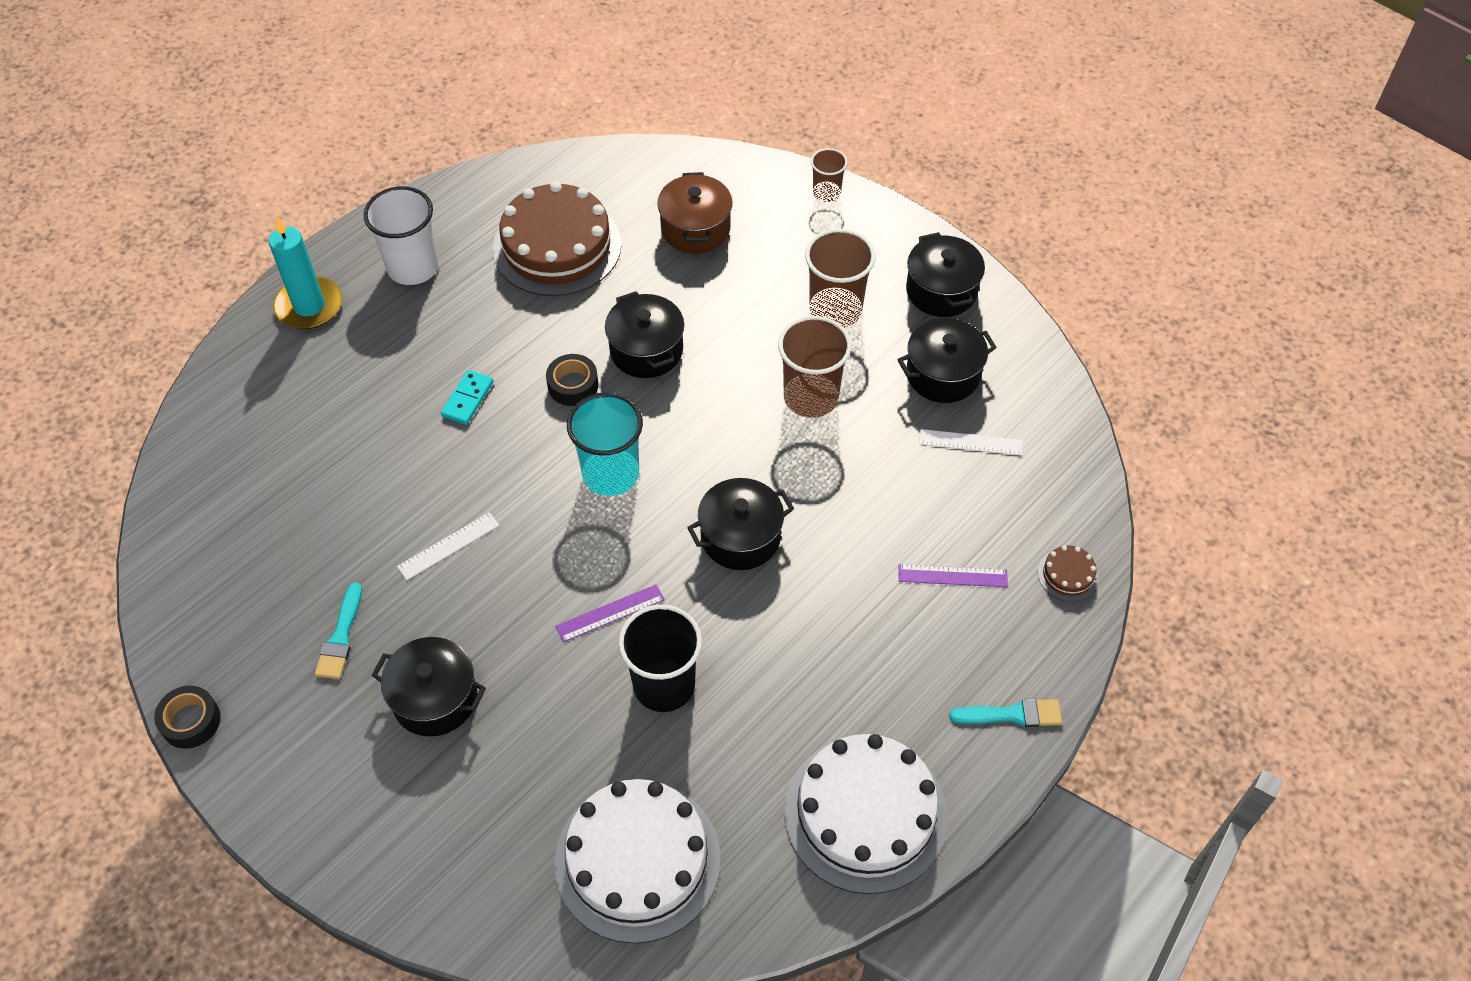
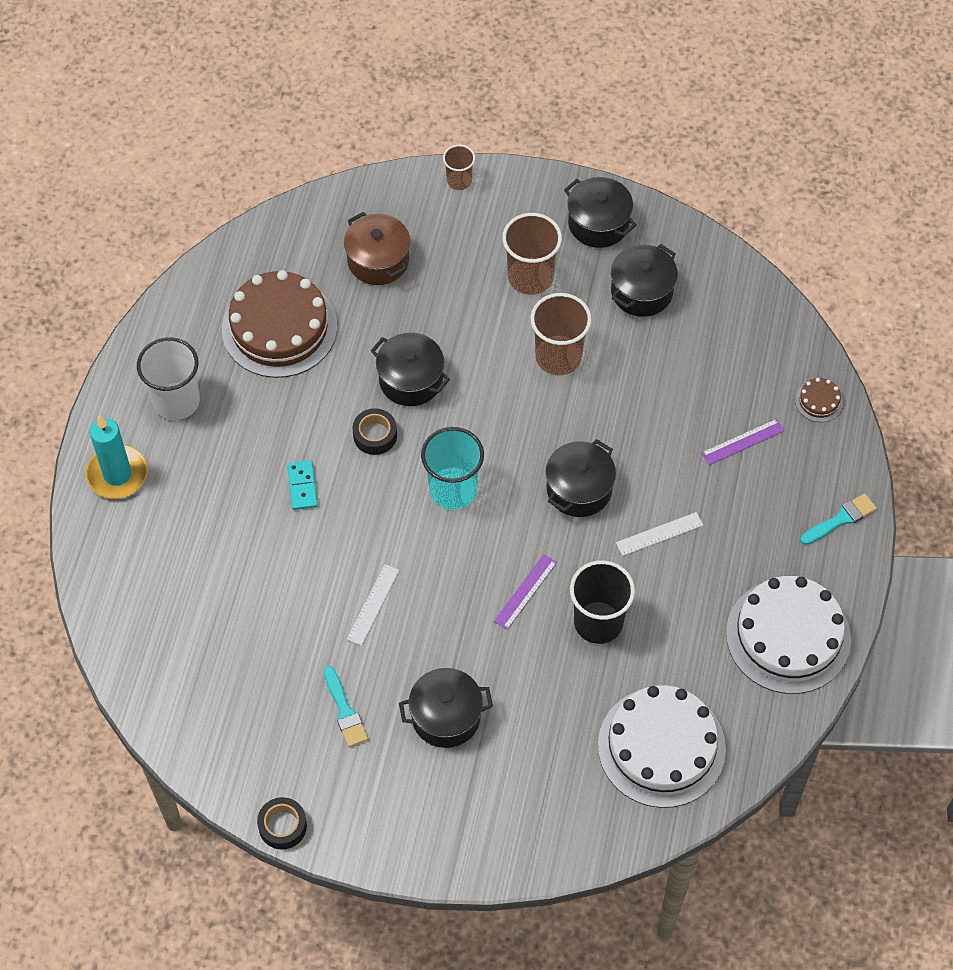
camera: 30 degrees left, 5 degrees up
white ruler [919,429,1023,456] -> white ruler moved to [616,512,703,556]

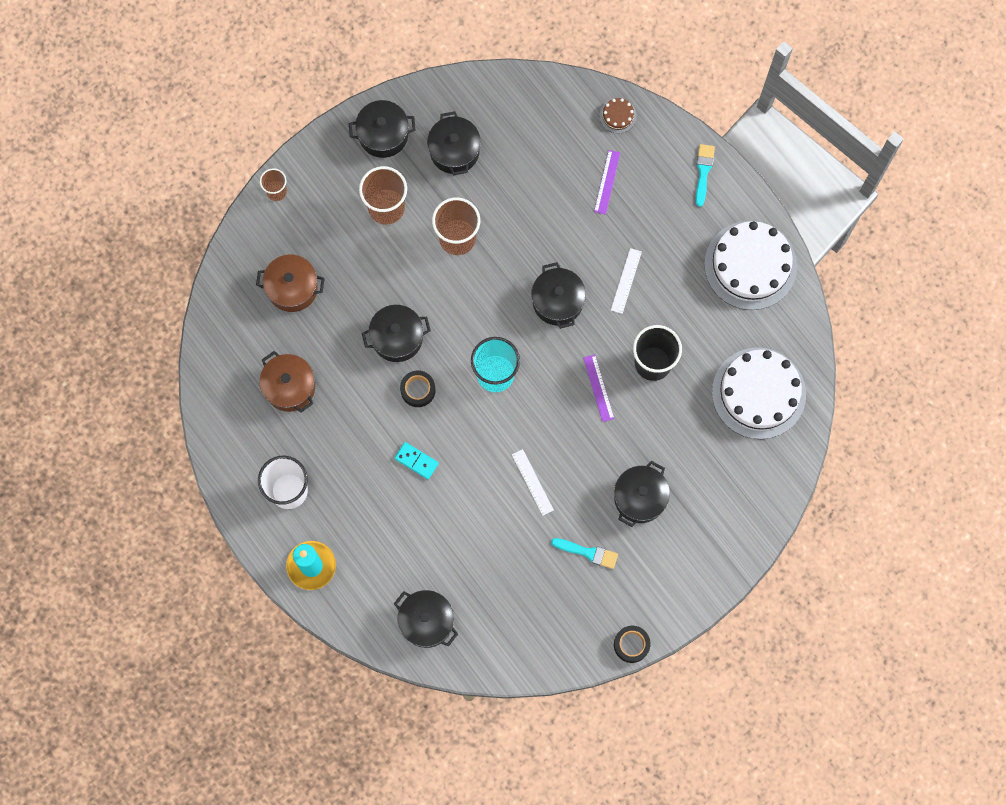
camera: 50 degrees left, 15 degrees up
brown cake [222,270,337,378] -> brown pot [259,351,315,413]
none -> black pot [394,590,458,648]

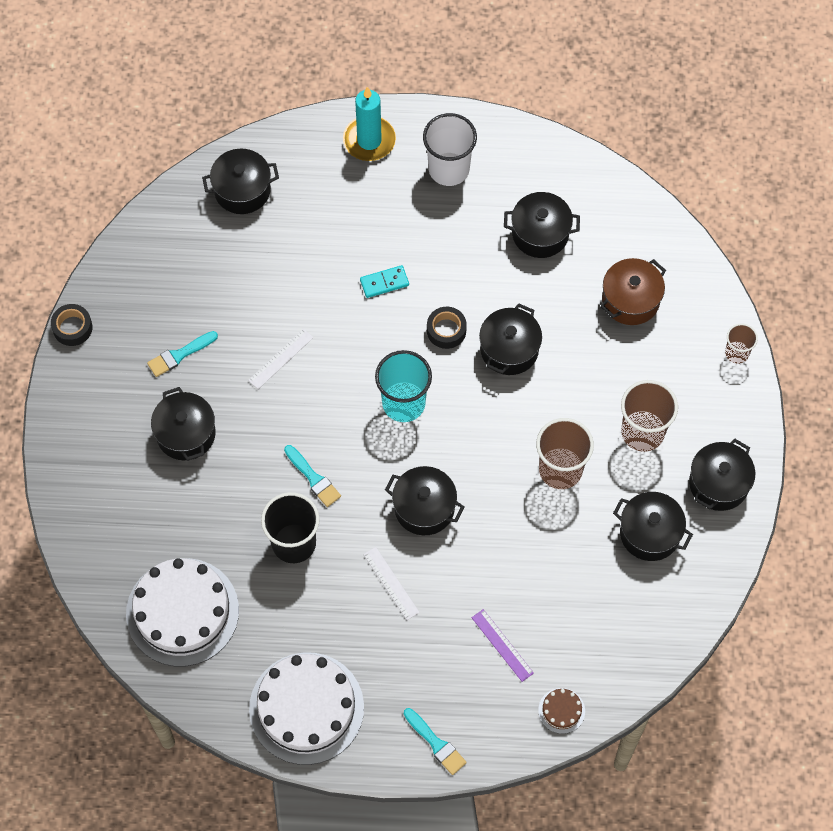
camera: 130 degrees right, 10 degrees down
brown pot [259,351,315,413] -> black pot [504,192,580,258]
white ruler [512,449,554,516] -> white ruler turned 60 degrees counterclockwise [248,329,314,389]
purple ruler [583,355,614,422] -> turquoise brush [284,445,341,507]

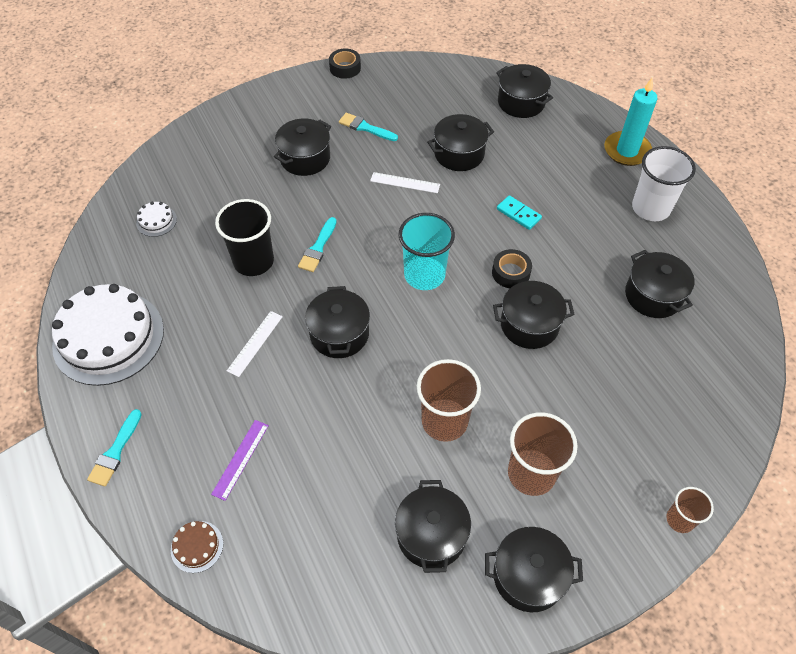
camera: 60 degrees right, 10 degrees down
white cake [126,558,239,667] -> white cake [136,202,177,237], size x0.41
brown pot [600,258,666,325] -> none
none -> black pot [427,114,494,171]

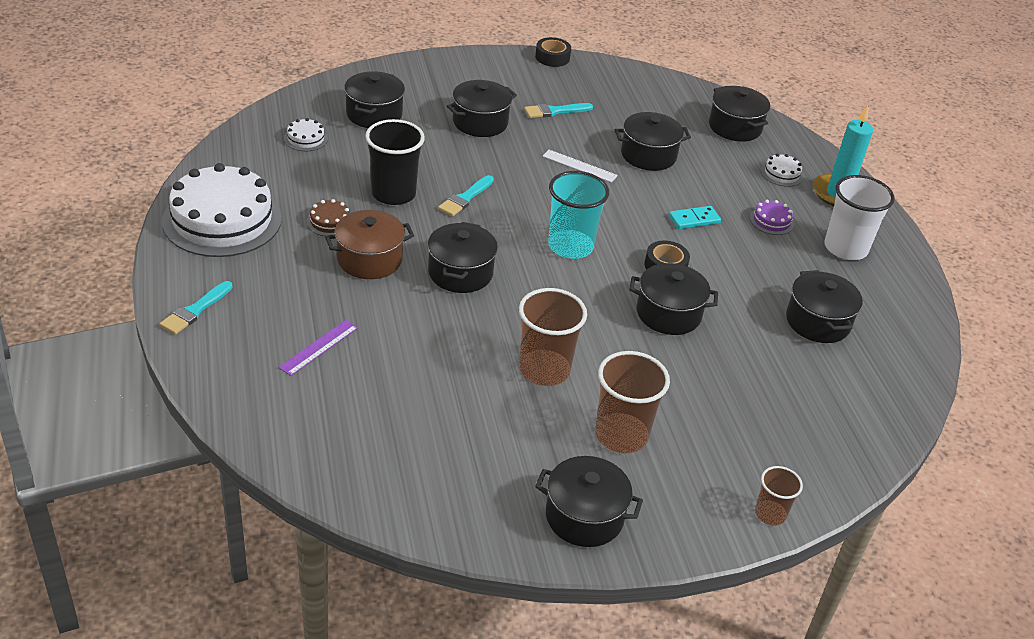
camera: 10 degrees right, 15 degrees down
brown cake [171,521,223,573] -> brown cake moved to [306,199,350,236]
white ruler [227,311,283,377] -> brown pot [325,210,414,279]
turquoise brush [339,113,398,141] -> turquoise brush turned 60 degrees counterclockwise [524,103,593,118]
black pot [395,480,471,573] -> black pot moved to [344,71,405,128]
turquoise domino [497,195,542,230] -> turquoise domino turned 75 degrees counterclockwise [669,206,721,229]
none -> purple cake [750,200,794,235]
none -> white cake [761,154,803,187]

